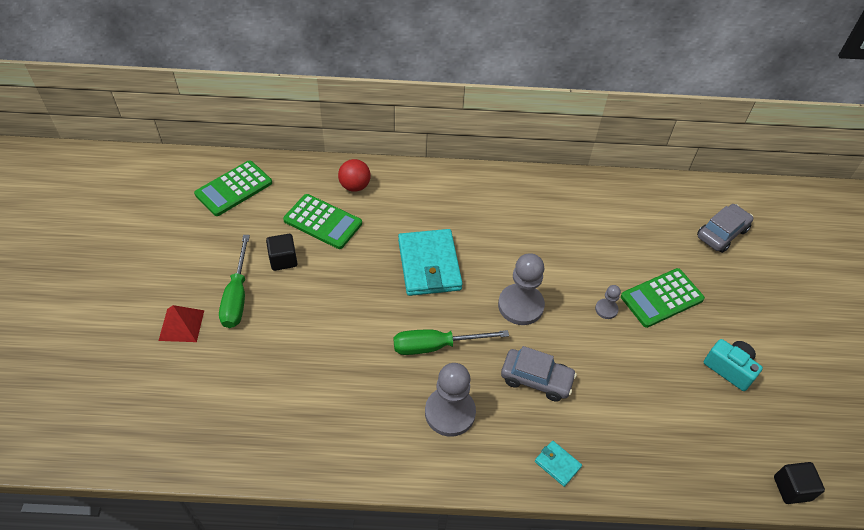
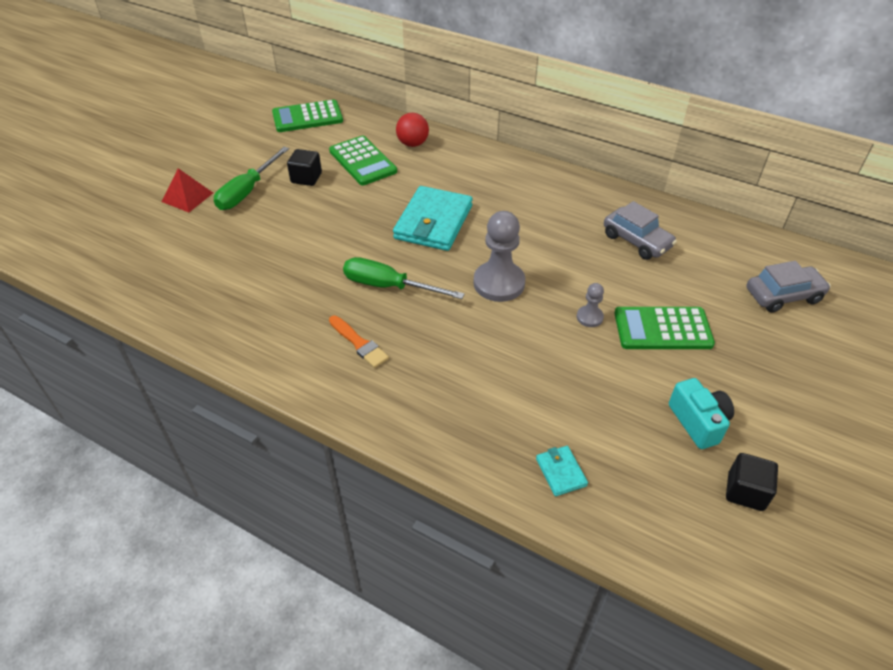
camera: 30 degrees right, 5 degrees down
grey pawn [425,363,476,437] -> orange brush [329,315,389,368]
grey car [501,346,577,402] -> grey car moved to [604,201,677,260]
turquoise wallet [535,441,582,487] -> turquoise wallet moved to [536,446,588,496]
black cube [774,462,825,504] -> black cube moved to [726,453,778,511]

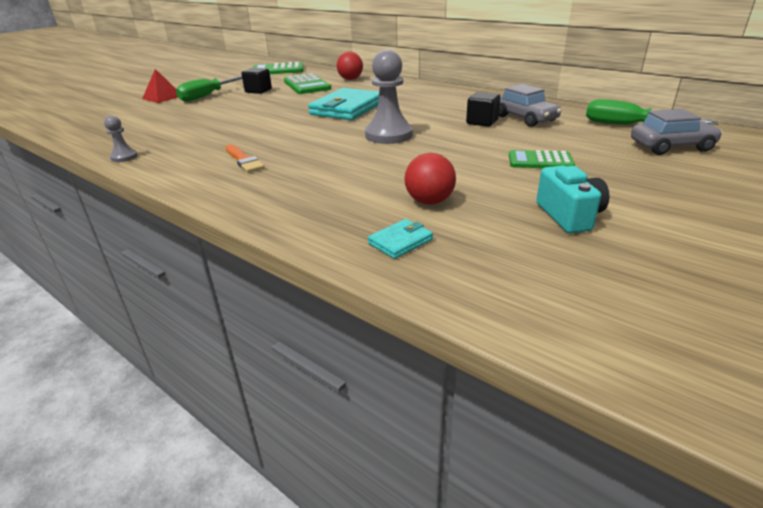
camera: 10 degrees right, 15 degrees down
green screwdriver [343,257,465,299] -> green screwdriver moved to [586,99,718,125]
turquoise wallet [536,446,588,496] -> turquoise wallet turned 60 degrees clockwise [368,219,433,259]
grey pawn [577,283,604,327] -> grey pawn moved to [104,115,138,162]
green calculator [614,307,715,349] -> green calculator [509,150,575,168], size x0.66
black cube [726,453,778,511] -> black cube moved to [466,92,500,127]
none -> red ball [405,153,456,205]

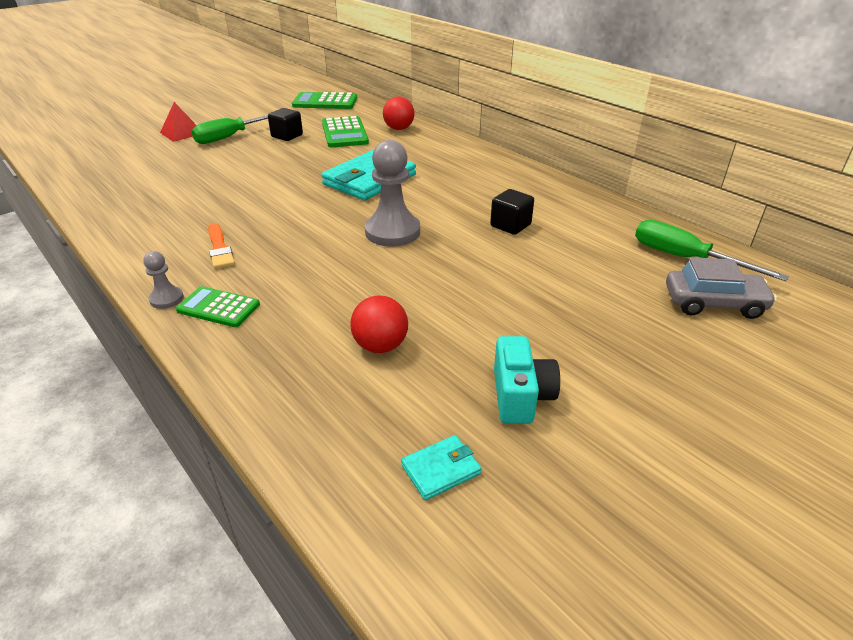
camera: 10 degrees right, 5 degrees up
grey pawn [104,115,138,162] -> grey pawn moved to [143,251,184,309]
turquoise wallet [368,219,433,259] -> turquoise wallet moved to [401,435,481,500]
grey car [499,84,562,127] -> none
green calculator [509,150,575,168] -> green calculator moved to [176,286,260,327]

